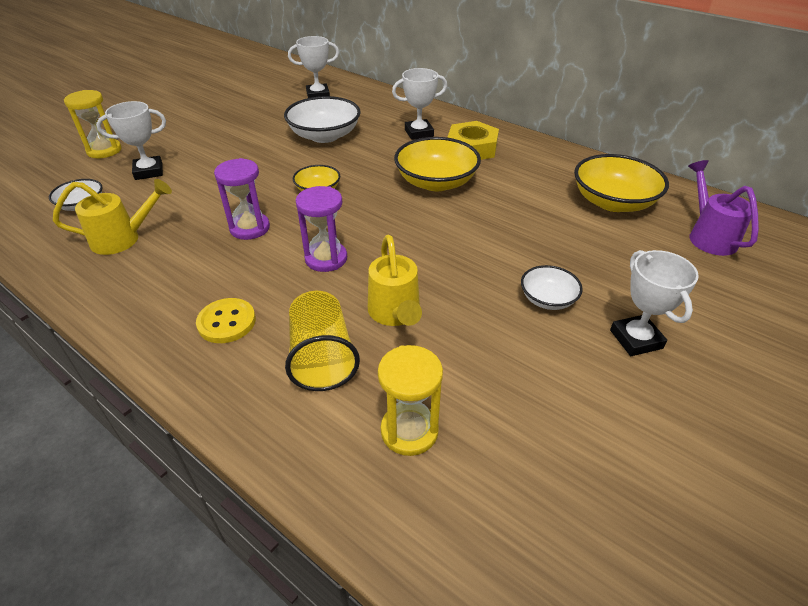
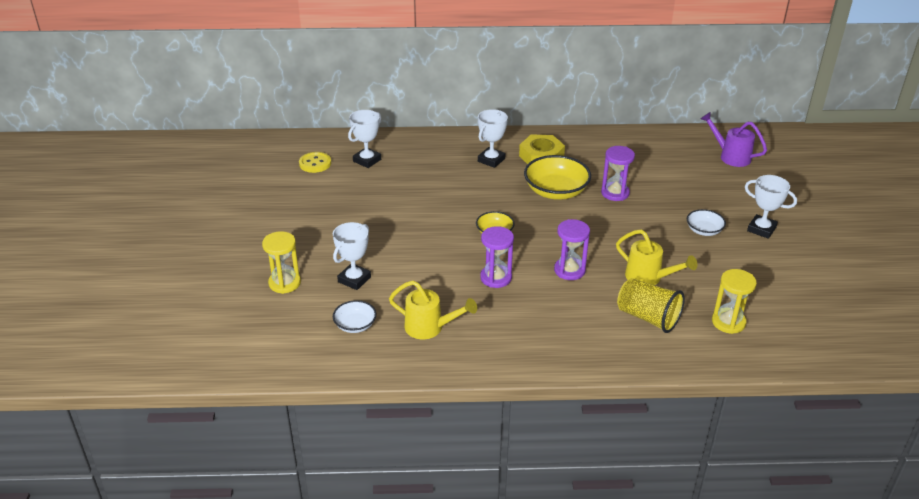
camera: 40 degrees left, 5 degrees down
yellow watering can [53,179,172,255] -> yellow watering can turned 75 degrees clockwise [389,280,477,339]
yellow button [196,298,256,343] -> yellow button moved to [299,152,331,173]
white bowl [284,96,361,143] -> none
yellow bowl [574,154,669,212] -> none
none -> purple hourglass [601,146,635,201]

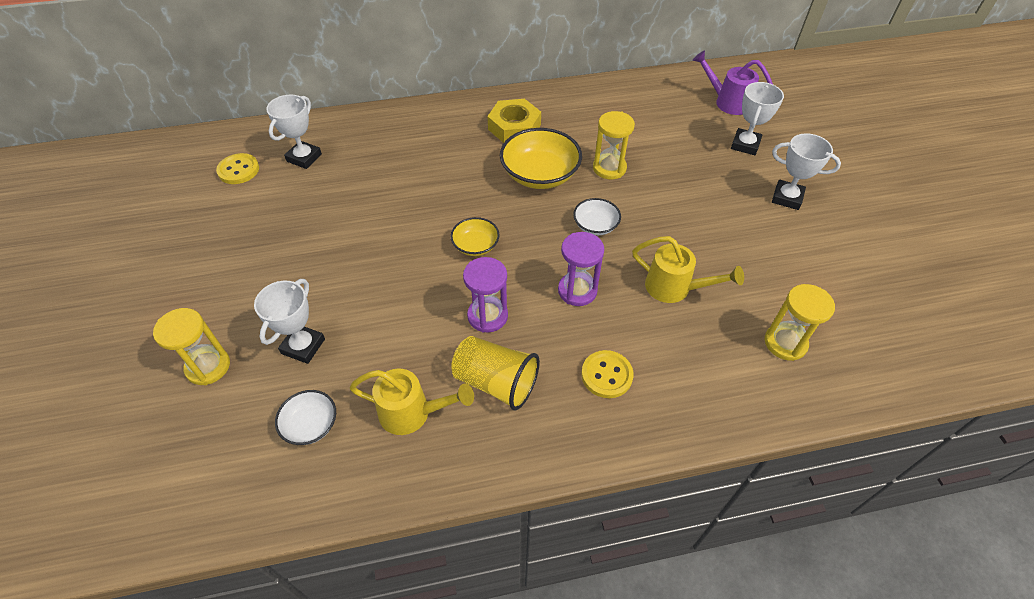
camera: 10 degrees left, 15 degrees up
white trophy [478,109,508,168] -> white trophy moved to [731,82,784,155]
purple hourglass [601,146,635,201] -> yellow hourglass [593,111,635,179]
yellow cup [617,278,685,333] -> yellow cup moved to [451,336,540,411]
white bowl [687,209,726,236] -> white bowl moved to [573,198,621,235]
none -> yellow button [581,350,634,398]

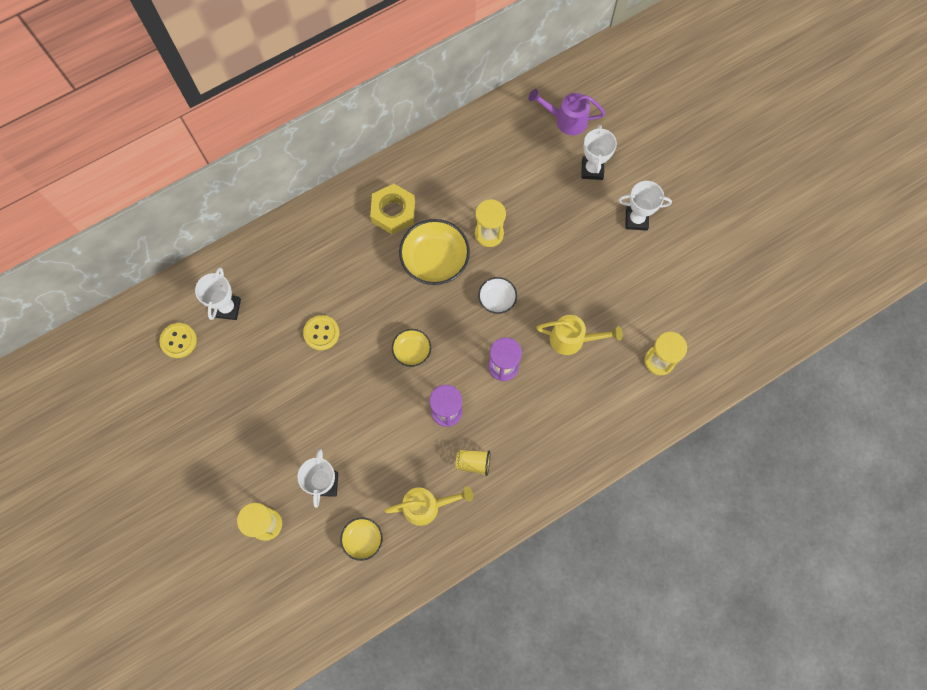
camera: 20 degrees left, 20 degrees up
white bowl [275,390,336,445] -> yellow bowl [340,517,383,561]
yellow cup [451,336,540,411] -> yellow cup [456,450,490,476], size x0.61
yellow button [581,350,634,398] -> yellow button moved to [303,315,339,350]

